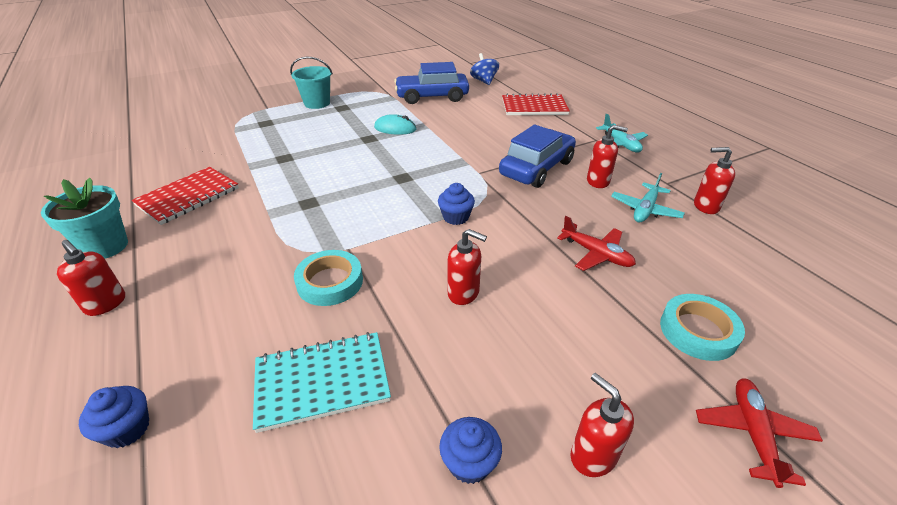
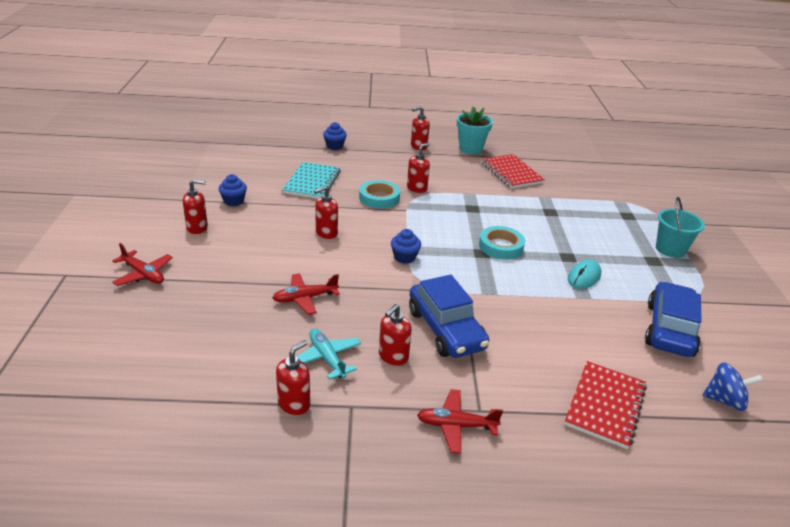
camera: 115 degrees right, 5 degrees down
turquoise plane [596,114,648,152] -> red plane [417,389,503,454]
turquoise tape [660,294,745,361] -> turquoise tape moved to [479,226,525,259]
none -> red soap dispenser [407,143,430,193]

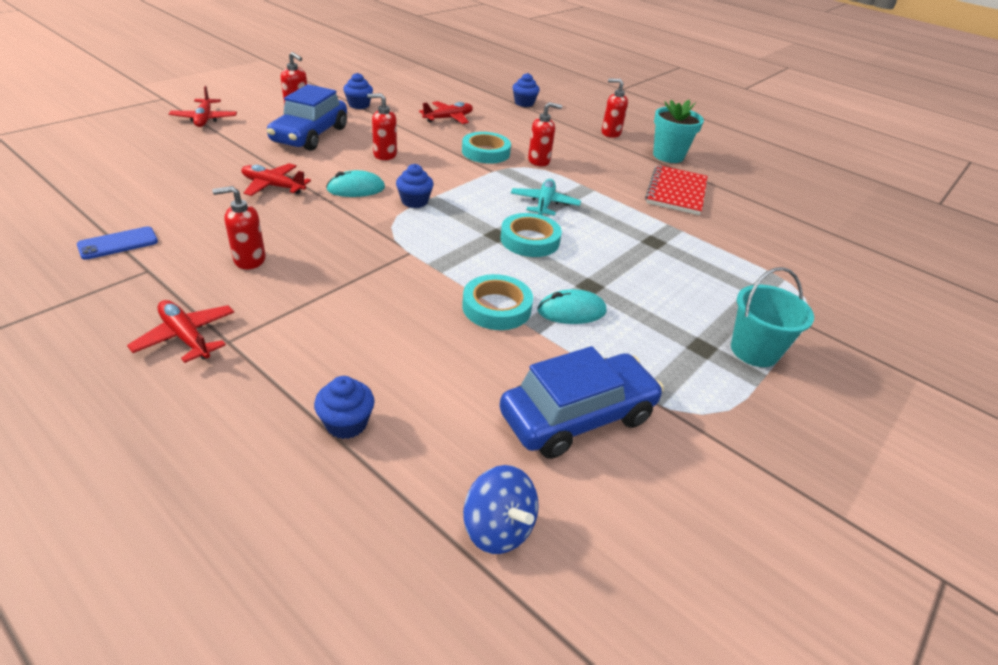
camera: 40 degrees right, 5 degrees up
red soap dispenser [276,340,310,415] -> blue phone [77,226,158,260]
turquoise notebook [282,162,341,199] -> red plane [419,101,473,124]
turquoise plane [296,328,361,380] -> turquoise plane moved to [511,179,581,216]
blue car [409,275,489,358] -> blue car moved to [267,84,347,151]
red notebook [564,361,647,449] -> blue cupcake [314,376,375,439]
none -> turquoise mouse [326,170,385,197]
none -> turquoise tape [462,274,533,330]

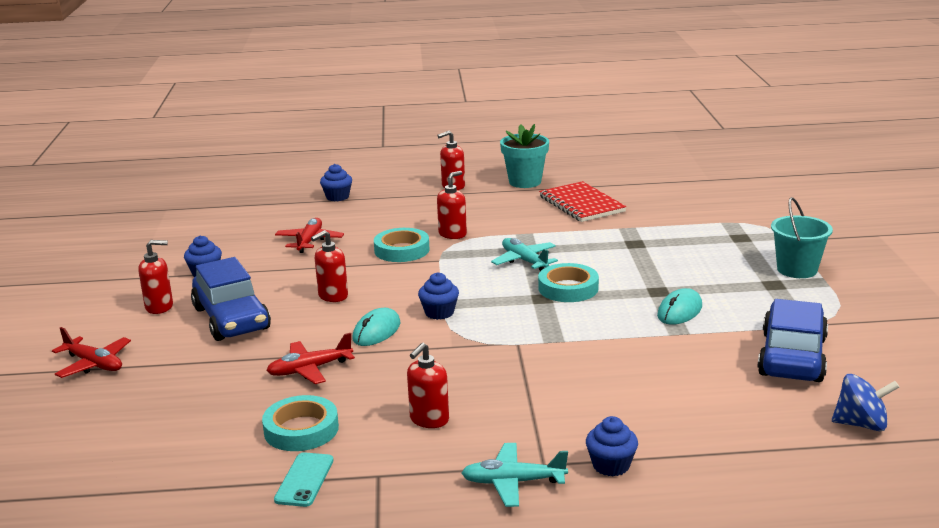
camera: 40 degrees left, 15 degrees down
blue phone [77,226,158,260] -> turquoise phone [274,452,333,507]
red plane [127,300,234,363] -> turquoise plane [461,443,568,507]
blue cupcake [314,376,375,439] -> blue cupcake moved to [586,416,638,476]
turquoise tape [462,274,533,330] -> turquoise tape moved to [262,395,339,451]

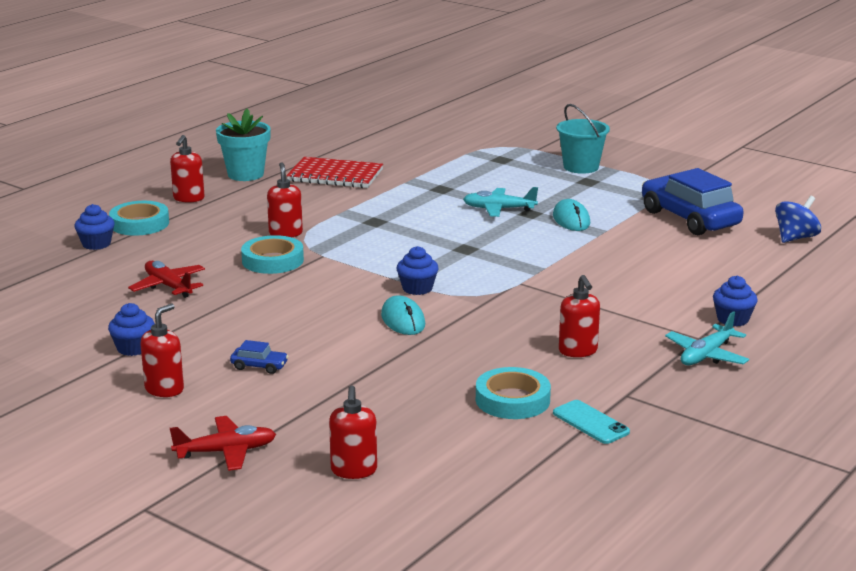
camera: 50 degrees left, 0 degrees up
blue car [191,257,271,341] -> blue car [230,340,289,374], size x0.41
red plane [266,333,355,384] -> none
red soap dispenser [311,230,348,302] -> red soap dispenser moved to [329,386,377,479]
turquoise plane [491,238,558,271] -> turquoise plane moved to [463,187,538,217]
turquoise tape [538,263,599,302] -> turquoise tape moved to [109,201,169,236]

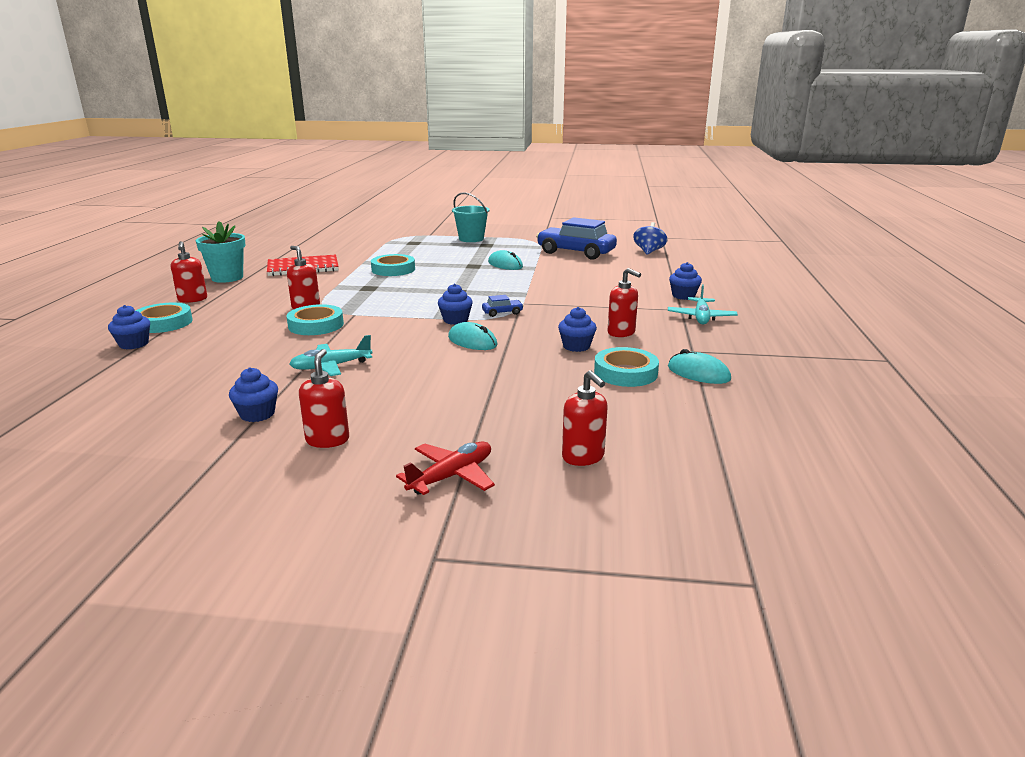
camera: 30 degrees left, 0 degrees up
red plane [128,261,205,298] -> none
blue car [230,340,289,374] -> blue car moved to [482,295,524,317]
turquoise plane [463,187,538,217] -> turquoise plane moved to [289,335,372,376]
turquoise phone [553,400,630,444] -> turquoise mouse [668,349,731,384]
none -> turquoise tape [371,254,415,276]
none -> blue cupcake [558,307,597,352]

